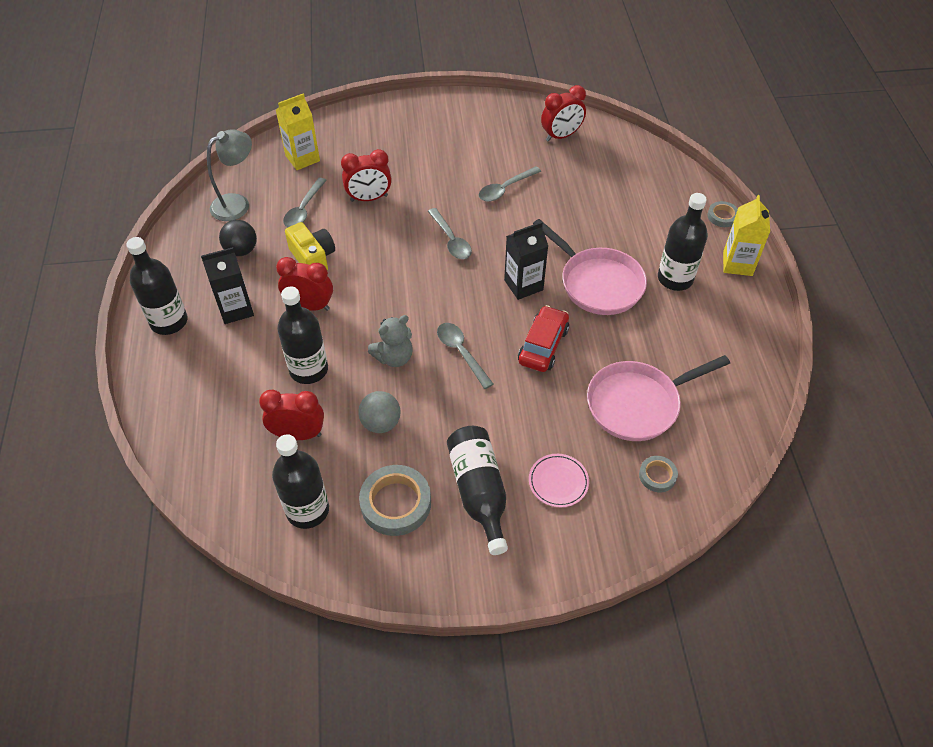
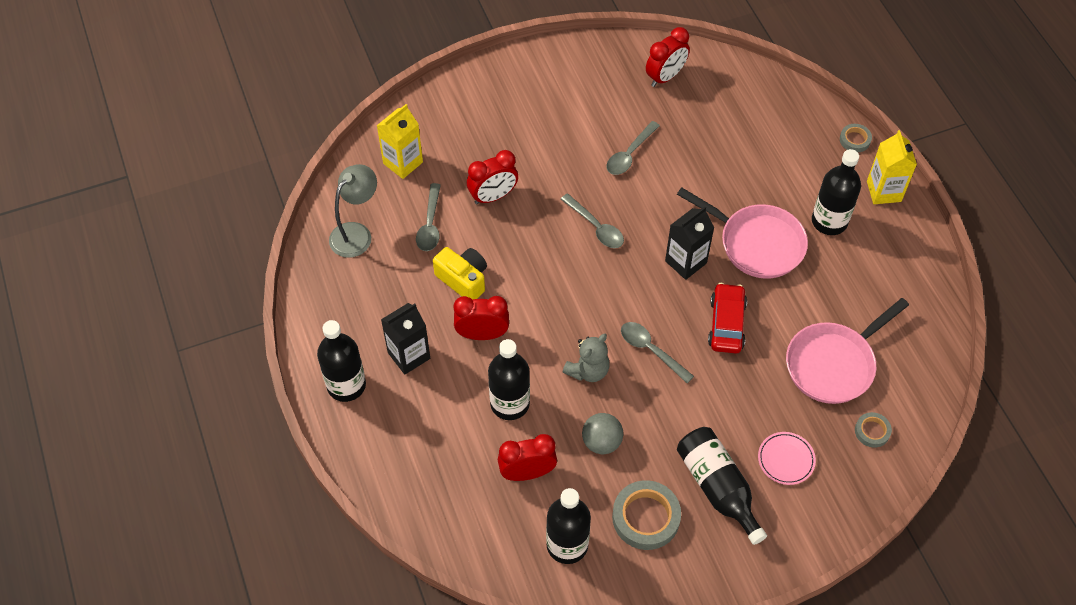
camera: 15 degrees left, 5 degrees up
black ball [219,220,257,256] -> none

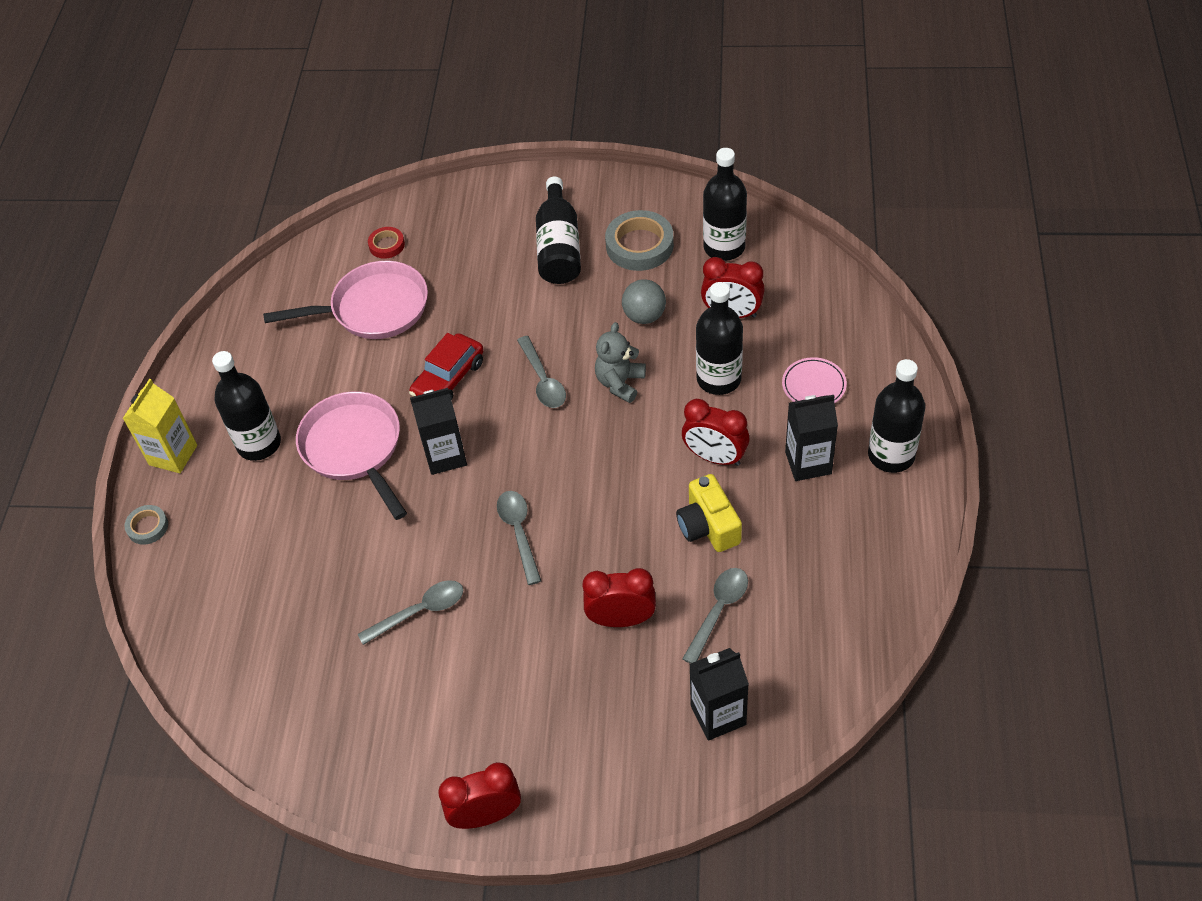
camera: 150 degrees left, 5 degrees down
grey lamp [329,164,377,258] -> none
yellow carton [377,104,423,179] -> black carton [689,648,749,741]
grey teddy bear [563,334,610,382] -> grey teddy bear turned 45 degrees counterclockwise [595,322,646,403]
red clock [646,27,690,87] -> red clock moved to [438,762,521,829]
pink plate [758,432,816,485] -> pink plate moved to [782,357,847,404]
grey tape [855,412,892,448] -> red tape [368,227,405,259]

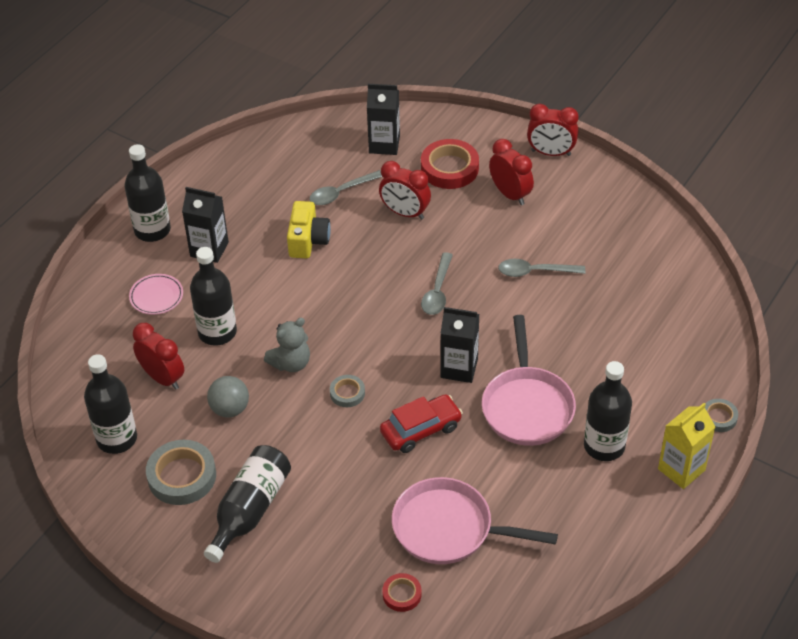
camera: 155 degrees left, 5 degrees down
grey spoon [517,336,566,408] -> grey tape [330,375,365,407]
red clock [682,399,749,466] -> red clock moved to [489,139,534,205]
none -> red tape [421,139,479,189]

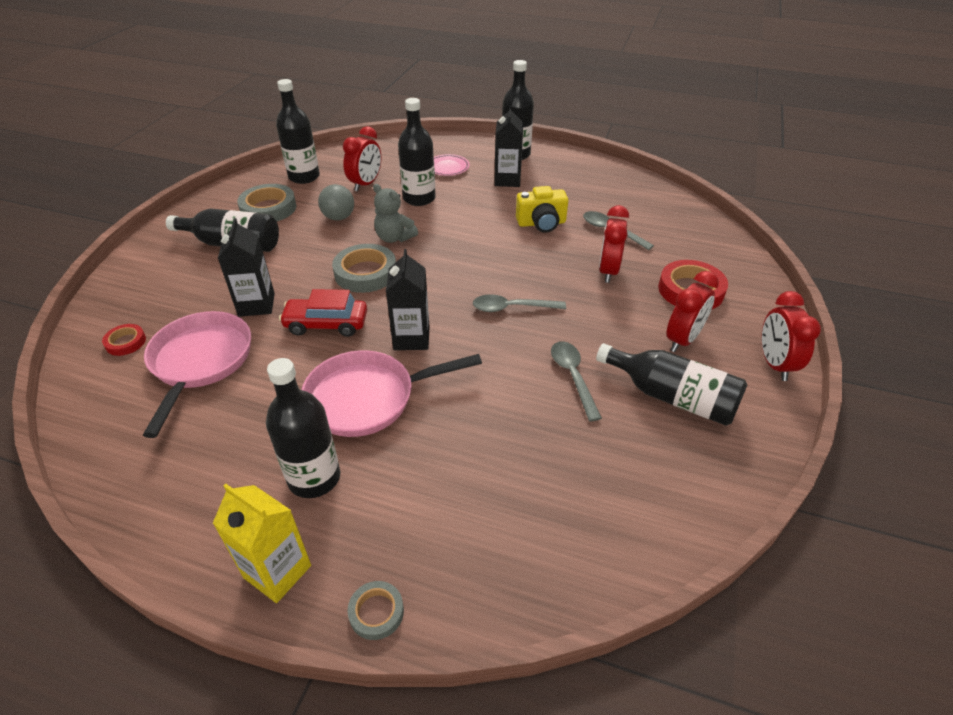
camera: 75 degrees right, 5 degrees down
grey tape [330,375,365,407] -> grey tape [332,244,396,293], size x1.87
black carton [367,84,400,155] -> black carton moved to [218,218,275,317]
red car [380,394,463,453] -> red car turned 135 degrees clockwise [279,289,367,337]
none -> black bottle [596,343,747,426]

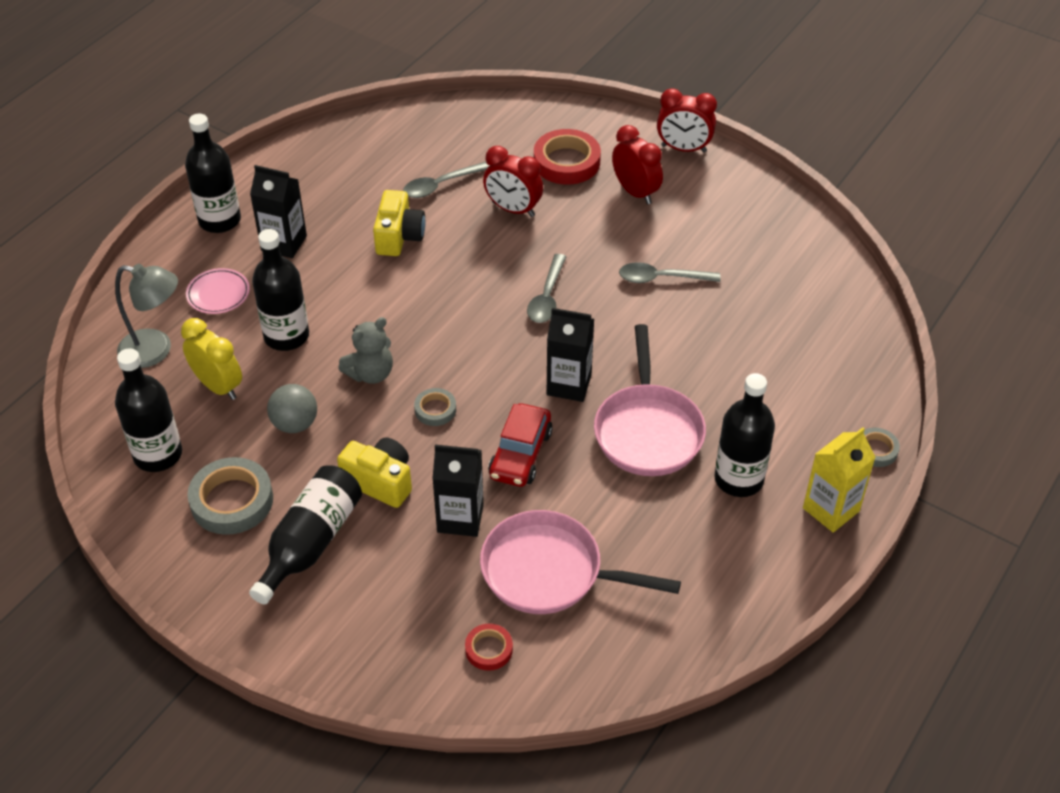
camera: 75 degrees left, 5 degrees up
grey tape [332,244,396,293] -> grey tape [414,388,456,426], size x0.54
red clock [343,126,382,191] -> yellow clock [181,318,242,400]
black bottle [596,343,747,426] -> none
none -> grey lamp [115,264,178,368]
none -> yellow camera [337,437,412,508]

